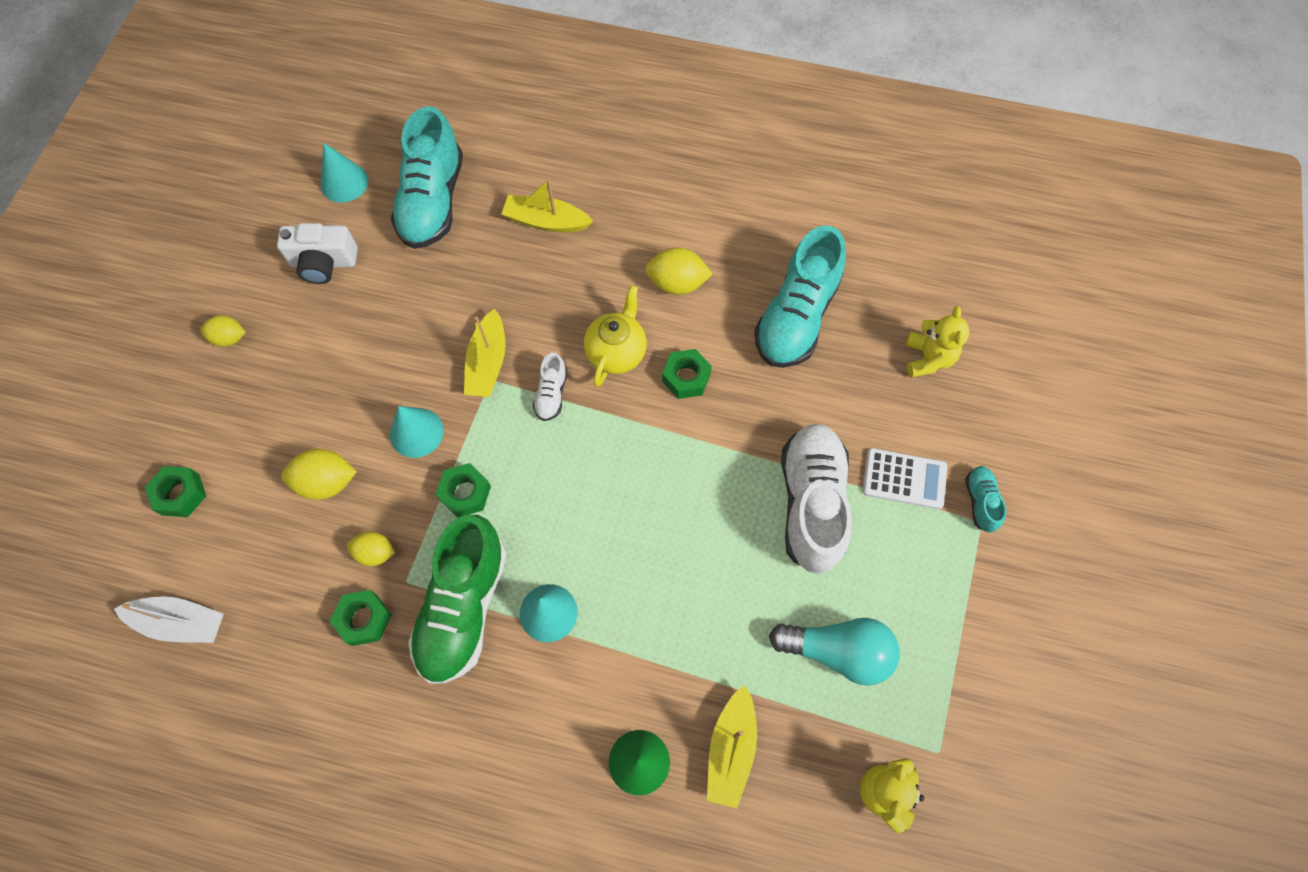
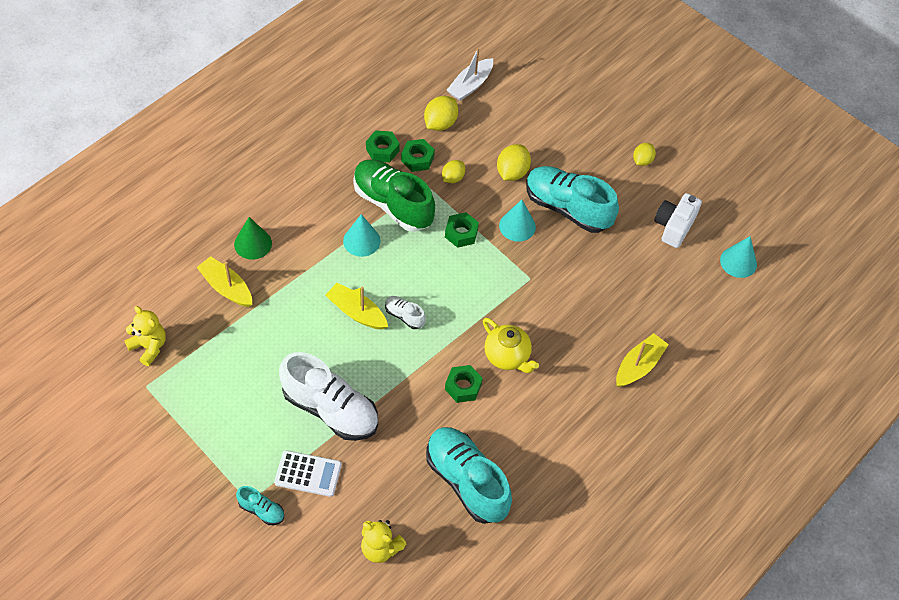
camera: 115 degrees right, 10 degrees down
green nut [145,466,206,517] -> green nut moved to [366,130,400,162]
turquoise shoe [391,106,463,249] -> turquoise shoe moved to [526,166,619,233]
yellow boat [464,309,506,397] -> yellow boat moved to [325,283,388,330]
white shoe [533,353,567,421] -> white shoe moved to [385,296,426,329]
yellow lemon [645,248,712,295] -> yellow lemon moved to [424,96,458,131]
turquoise light bulb [769,618,900,686] -> none
white calculator [863,448,947,509] -> white calculator turned 120 degrees counterclockwise [274,450,342,497]

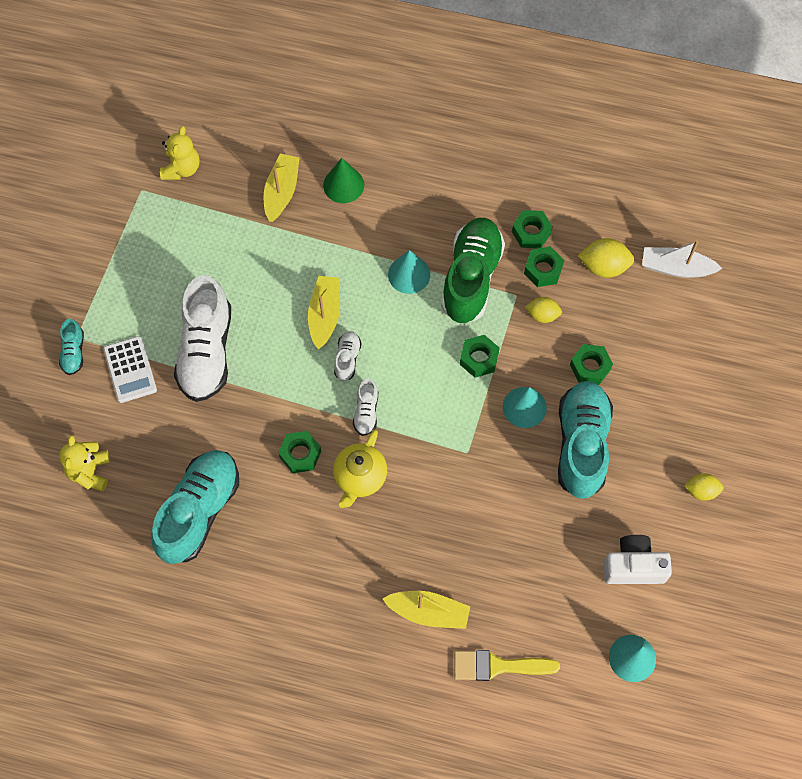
camera: 65 degrees right, 10 degrees up
yellow lemon [497,144,531,181] -> green nut [570,344,613,385]
none -> white shoe [353,379,378,436]
none -> yellow brush [454,650,560,681]

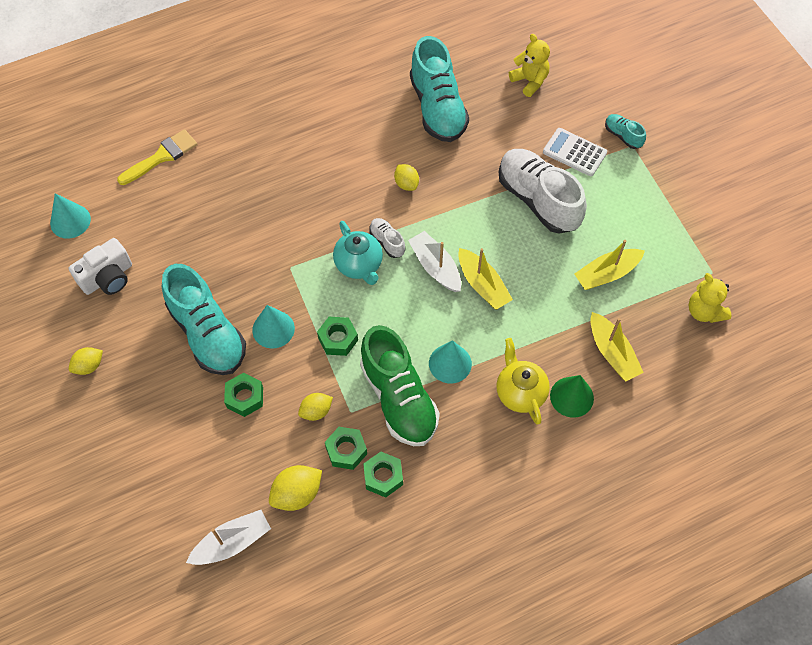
camera: 140 degrees right, 5 degrees down
green nut [278,431,321,473] -> yellow lemon [394,164,419,191]
yellow teapot [333,430,387,508] -> yellow teapot moved to [496,338,550,425]
white shoe [334,331,362,381] -> white boat [408,231,461,292]
yellow boat [383,591,470,629] -> yellow boat moved to [574,240,645,290]
none -> turquoise teapot [333,221,383,285]

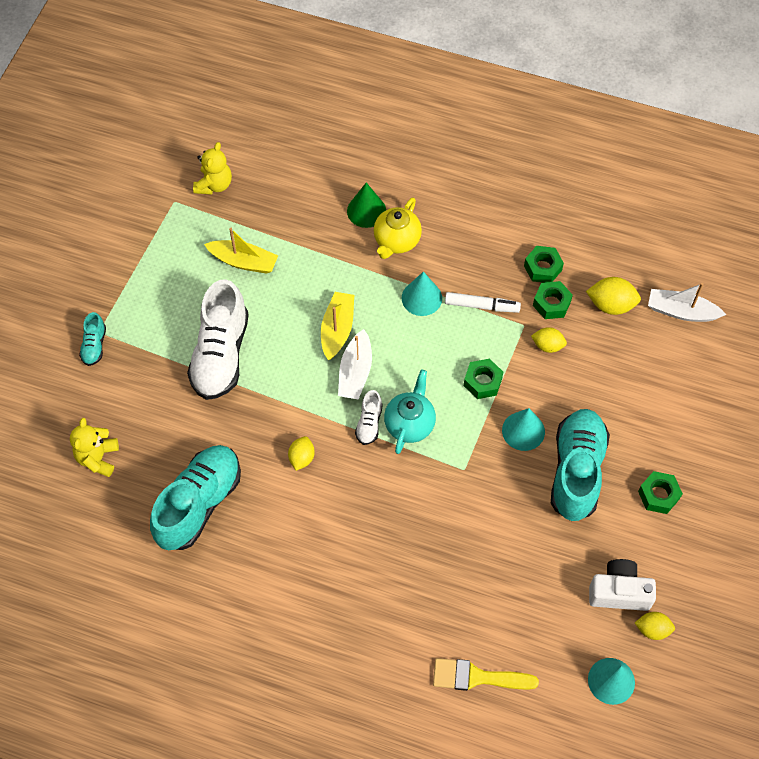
camera: 135 degrees left, 0 degrees up
yellow lemon [69,347,103,375] -> yellow lemon moved to [635,612,675,640]
green nut [224,373,263,417] -> green nut moved to [638,471,683,514]
green shoe [360,325,440,446] -> white marker [445,292,521,313]
white calculator [543,128,607,176] -> none
yellow boat [590,312,644,381] -> none

